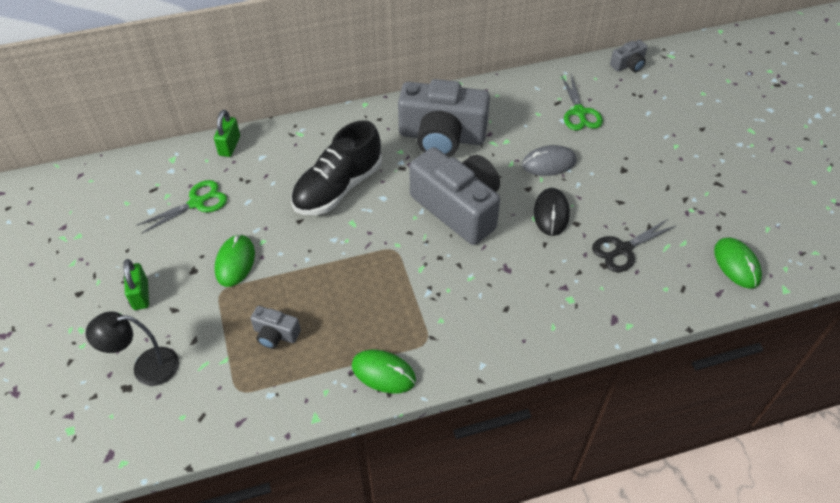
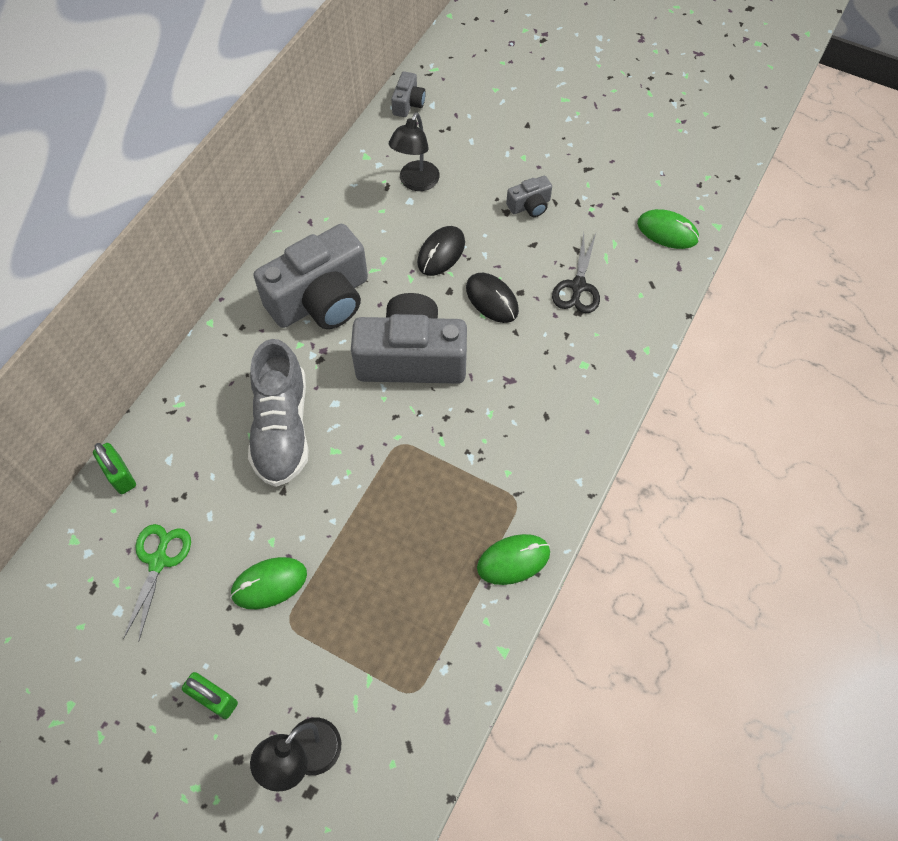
camera: 45 degrees left, 10 degrees up
green mouse [215,234,255,287] -> green mouse turned 75 degrees counterclockwise [230,557,307,609]
grey camera [251,306,301,349] -> grey camera moved to [506,175,552,217]
black shoe [291,120,382,215] -> grey shoe [248,339,309,487]
grey mouse [522,145,577,176] -> black mouse [417,226,465,276]
green scissors [561,74,603,130] -> black lamp [389,112,440,191]

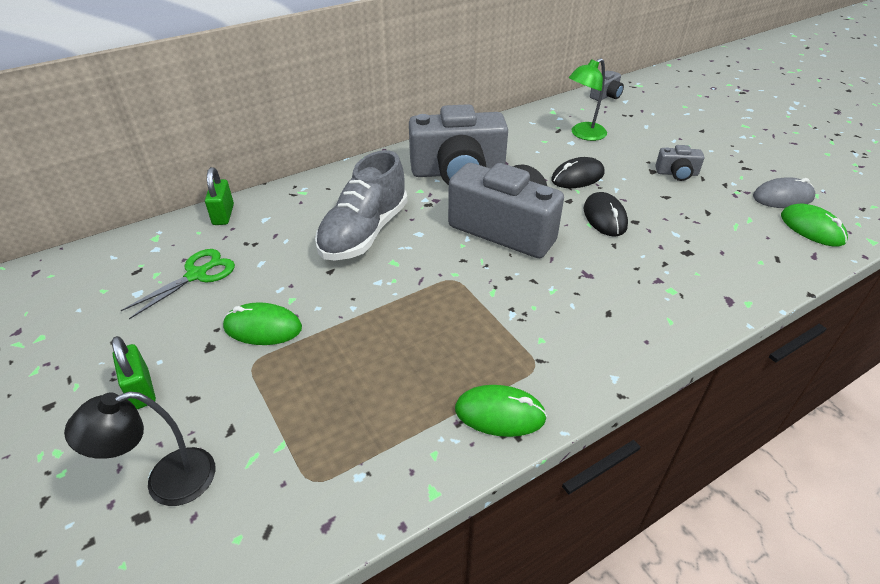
camera: 30 degrees right, 20 degrees down
black lamp [389,112,440,191] -> green lamp [569,58,607,141]
black scissors [552,233,600,313] -> none
none -> grey mouse [753,177,815,208]

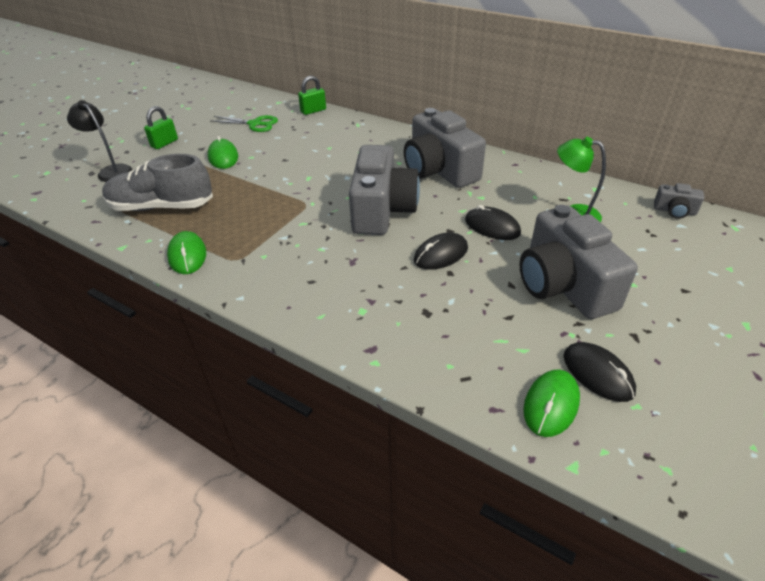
camera: 65 degrees right, 0 degrees up
grey shoe [315,150,407,261] -> grey shoe moved to [102,154,213,211]
grey camera [655,145,704,181] -> grey camera [519,205,638,319], size x2.28
grey mouse [753,177,815,208] -> black mouse [564,342,636,402]

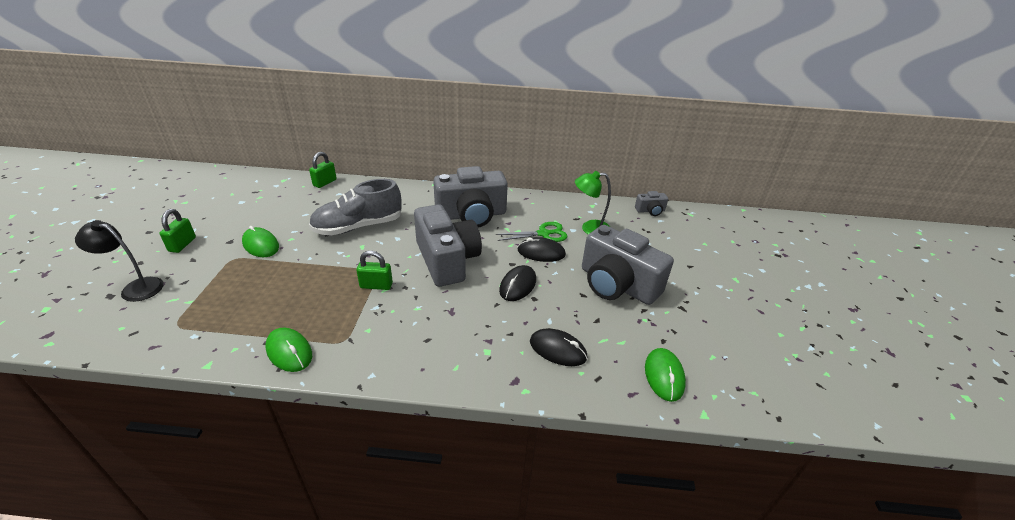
camera: 30 degrees left, 5 degrees down
grey shoe [102,154,213,211] -> grey shoe moved to [309,179,402,236]
green scissors [212,115,278,132] -> green scissors moved to [496,222,567,242]
grey camera [404,108,486,188] -> grey camera turned 45 degrees counterclockwise [433,166,508,228]
black mouse [564,342,636,402] -> black mouse moved to [530,329,587,366]
none -> green padlock [356,251,393,290]

